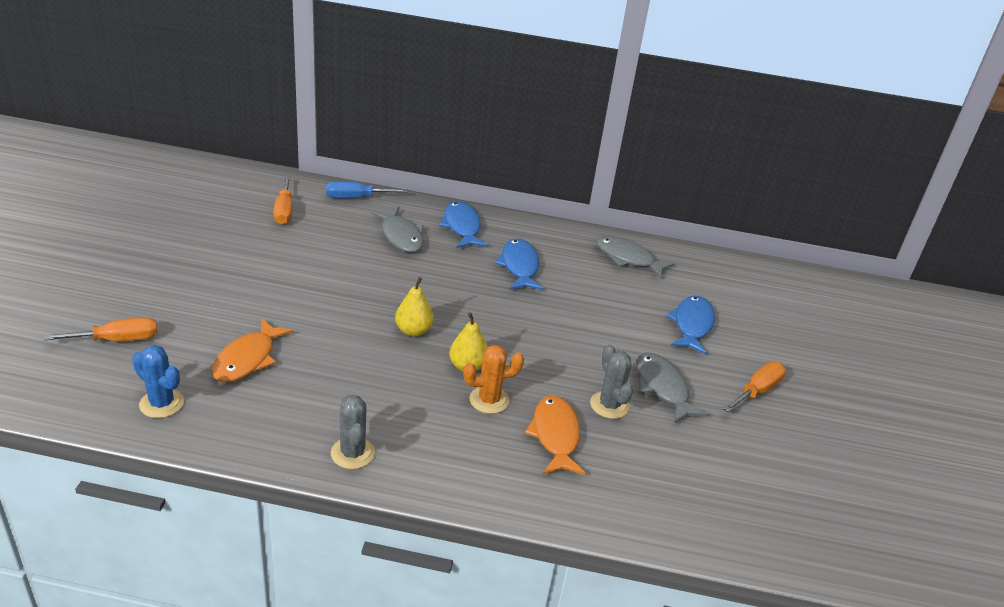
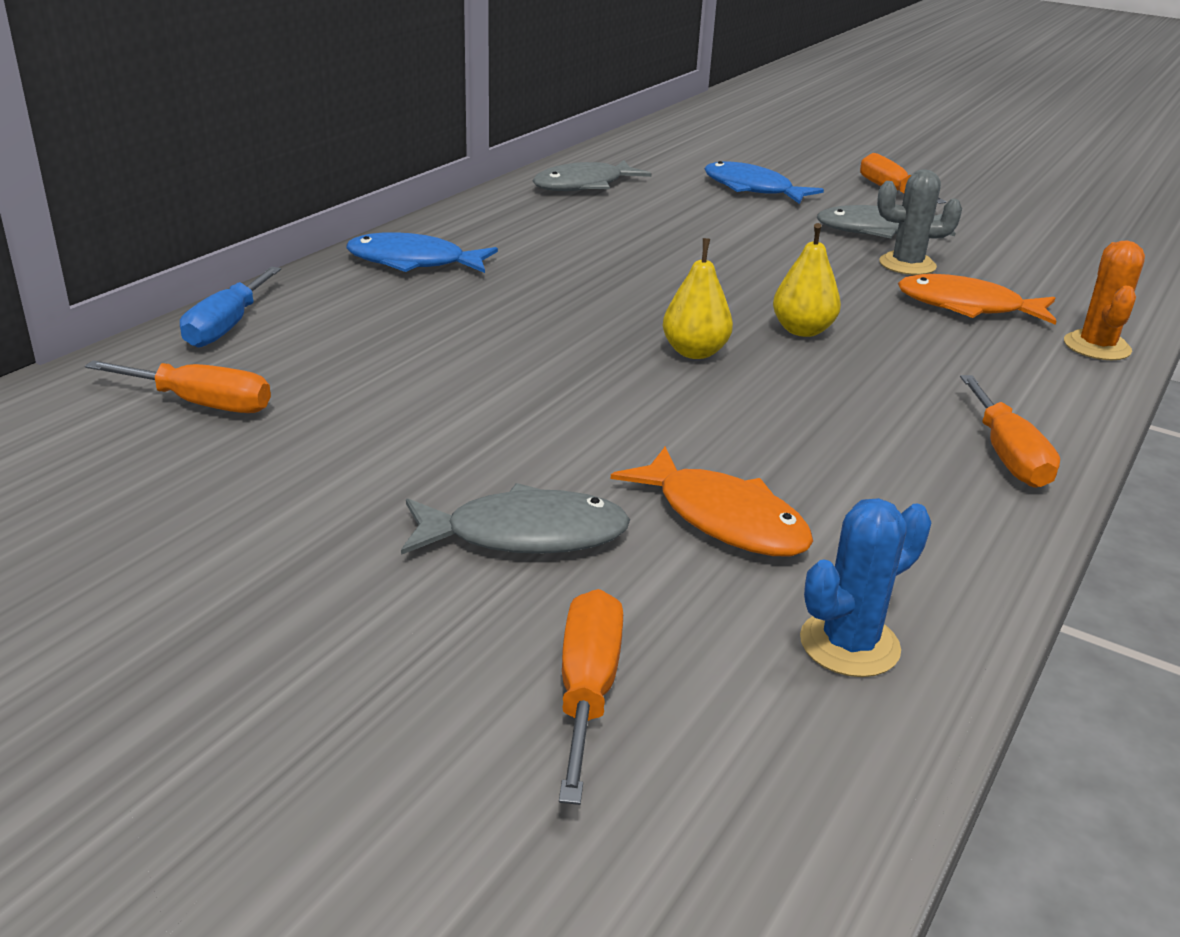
camera: 65 degrees left, 5 degrees down
grey cactus [331,395,375,469] -> orange screwdriver [960,375,1060,488]
grey fish [370,206,424,252] -> grey fish moved to [401,483,630,555]
orange cactus [463,345,524,414] -> orange cactus moved to [1064,240,1145,360]
blue fish [495,238,543,290] -> none

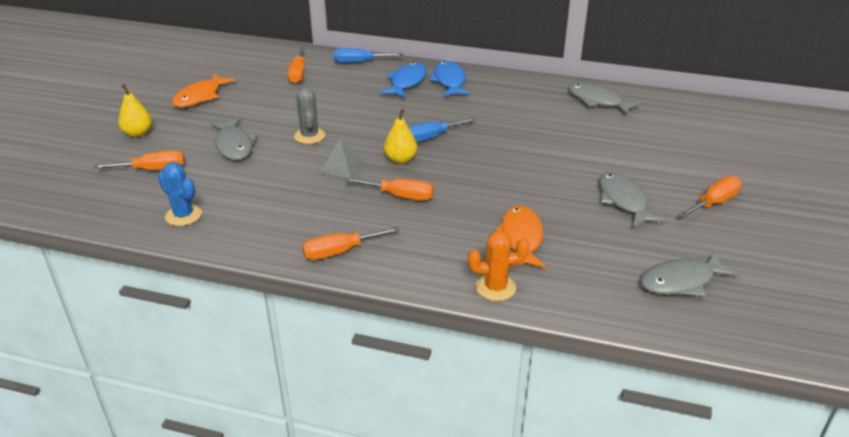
camera: 75 degrees right, 5 degrees up
orange fish [611,447,813,556] -> orange fish moved to [172,74,235,107]
blue fish [704,161,824,204] -> blue fish moved to [380,62,427,98]
yellow pear [773,223,841,337] -> yellow pear moved to [118,84,152,137]
grey cactus [877,169,962,275] -> grey cactus moved to [294,86,325,144]
none -> grey pyramid [320,139,364,178]
none -> orange screwdriver [344,178,434,201]
none -> blue screwdriver [409,117,477,143]
none -> grey fish [640,252,740,296]

